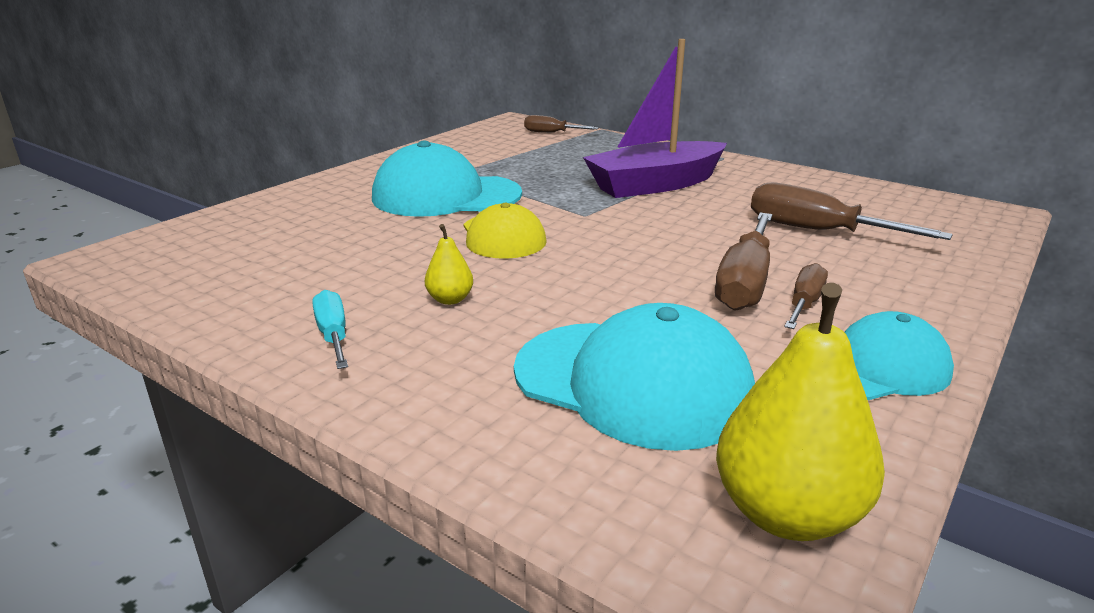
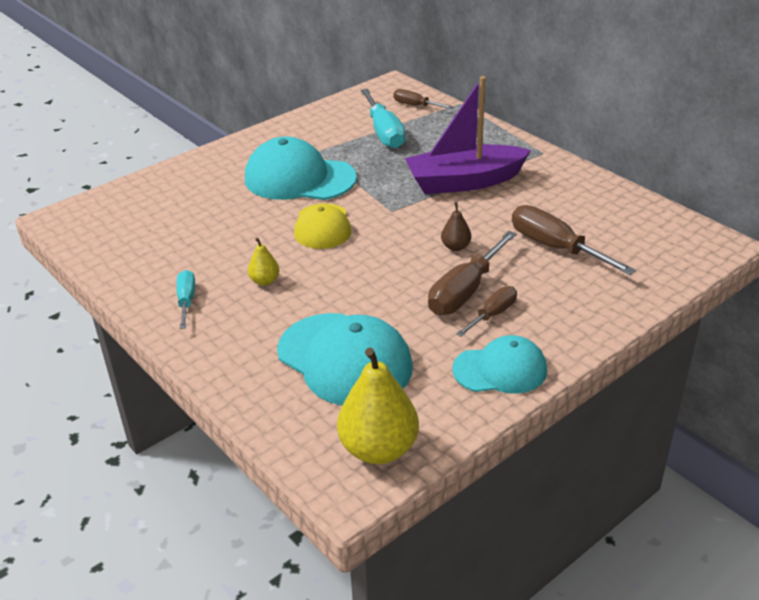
camera: 15 degrees right, 10 degrees up
none -> turquoise screwdriver [361,89,406,149]
none -> brown pear [441,202,471,251]

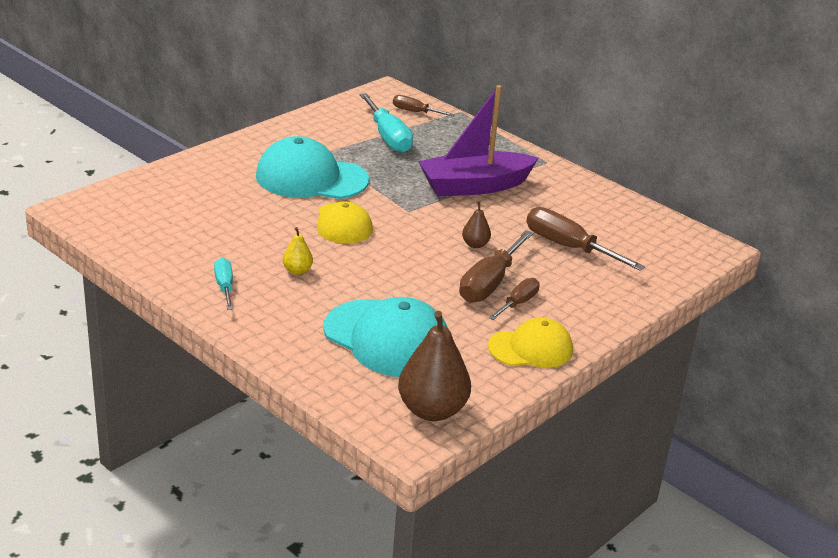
camera: 10 degrees left, 5 degrees down
yellow pear [337,347,419,464] -> brown pear [398,311,471,421]
turquoise cap [453,335,547,393] -> yellow cap [488,318,573,368]

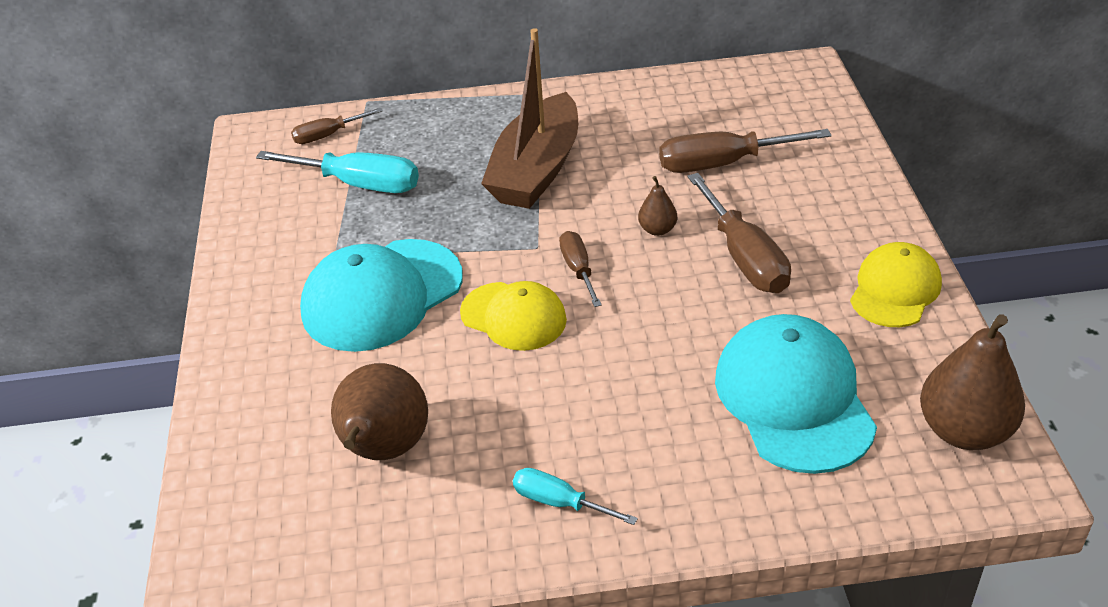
camera: 45 degrees left, 10 degrees up
yellow pear [283,227,313,275] -> none
turquoise cap [324,297,448,377] -> turquoise cap turned 90 degrees counterclockwise [715,314,877,474]
purple boat [418,85,539,196] -> brown boat [481,28,578,209]
brown screwdriver [489,278,540,320] -> brown screwdriver moved to [559,231,602,307]
none -> brown pear [331,363,428,460]

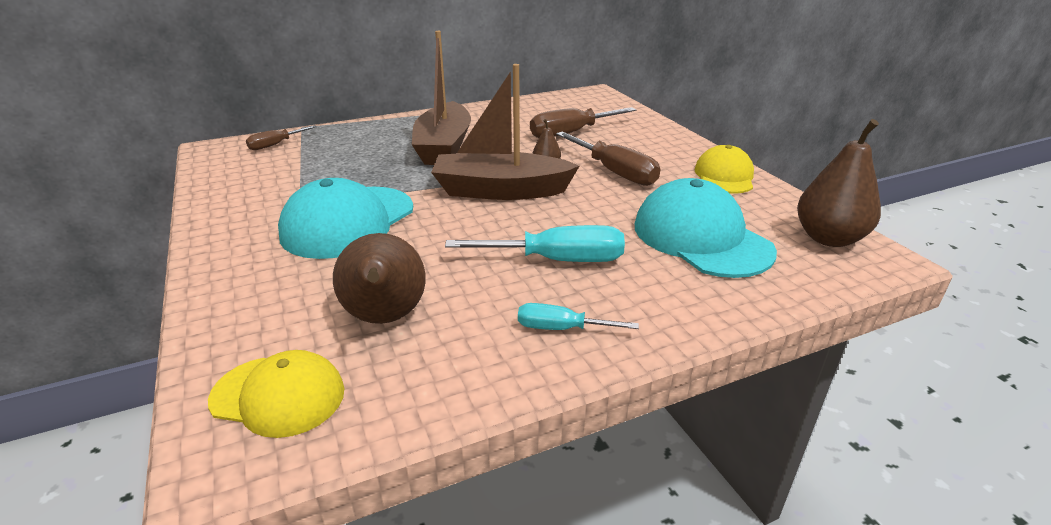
camera: 20 degrees left, 10 degrees down
turquoise screwdriver [256,151,419,193] -> turquoise screwdriver moved to [445,225,625,262]
yellow cap [460,281,567,351] -> yellow cap moved to [208,350,344,438]
brown screwdriver [559,231,602,307] -> brown boat [431,64,579,200]

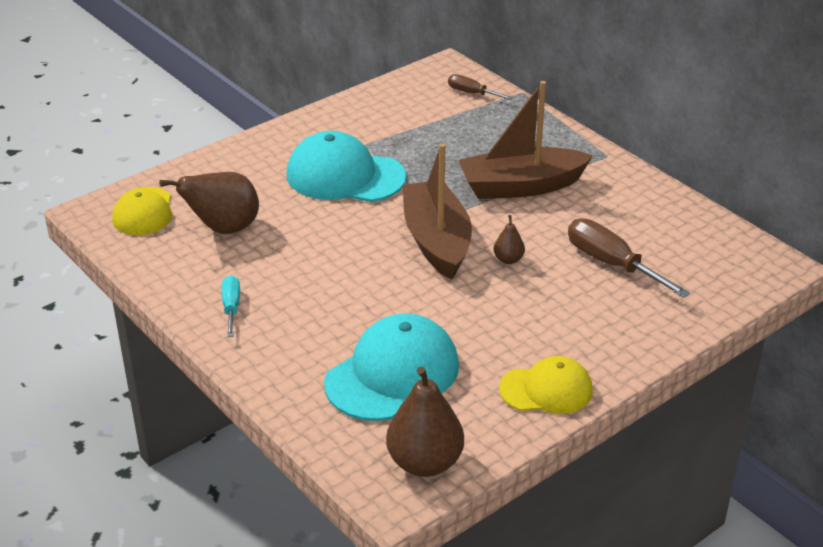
camera: 75 degrees right, 5 degrees up
turquoise screwdriver [445,225,625,262] -> none
brown screwdriver [556,131,660,186] -> none

